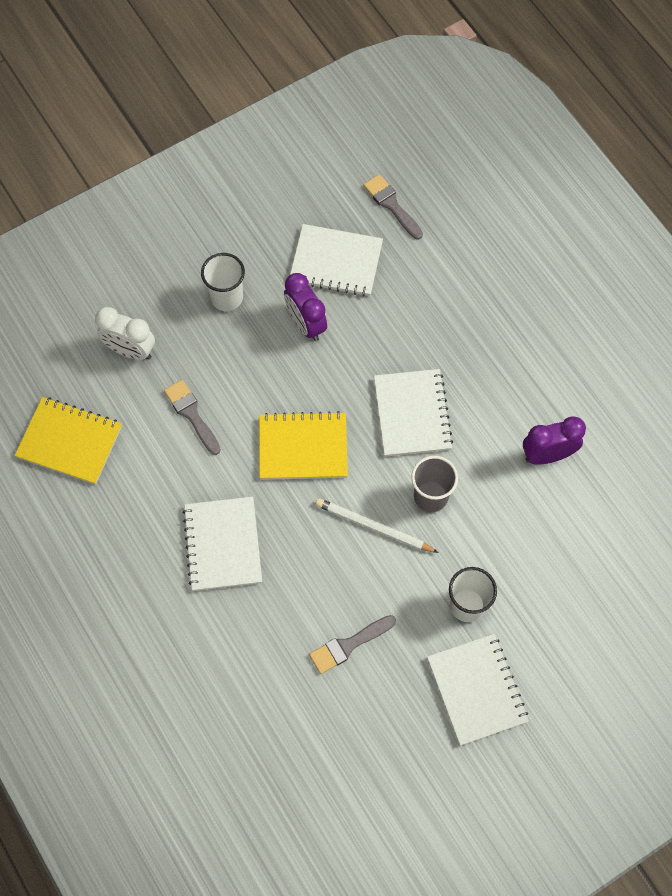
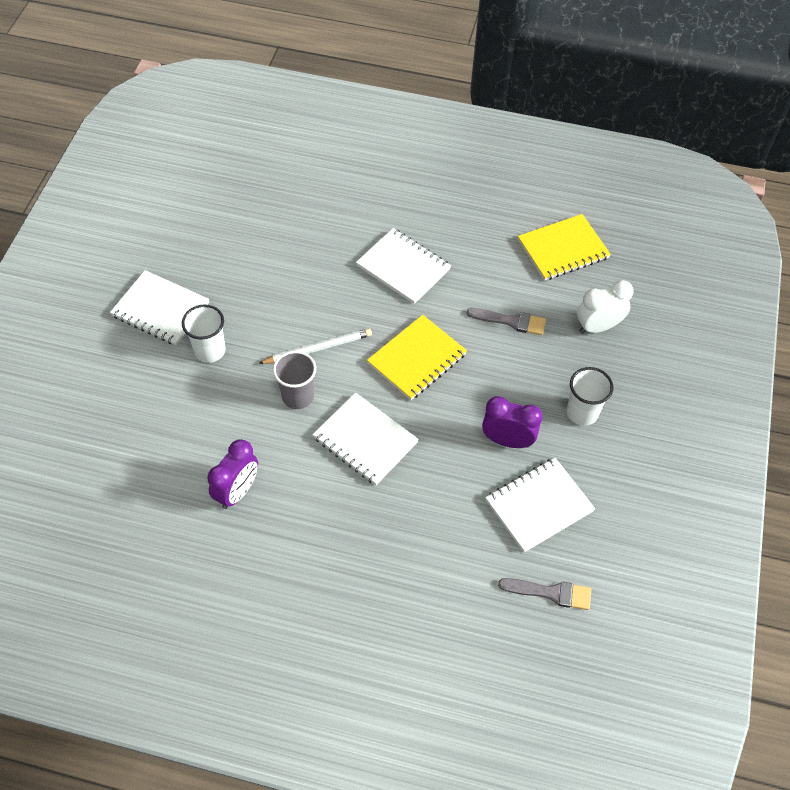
camera: 135 degrees right, 10 degrees down
grey brush [309,615,396,674] -> none

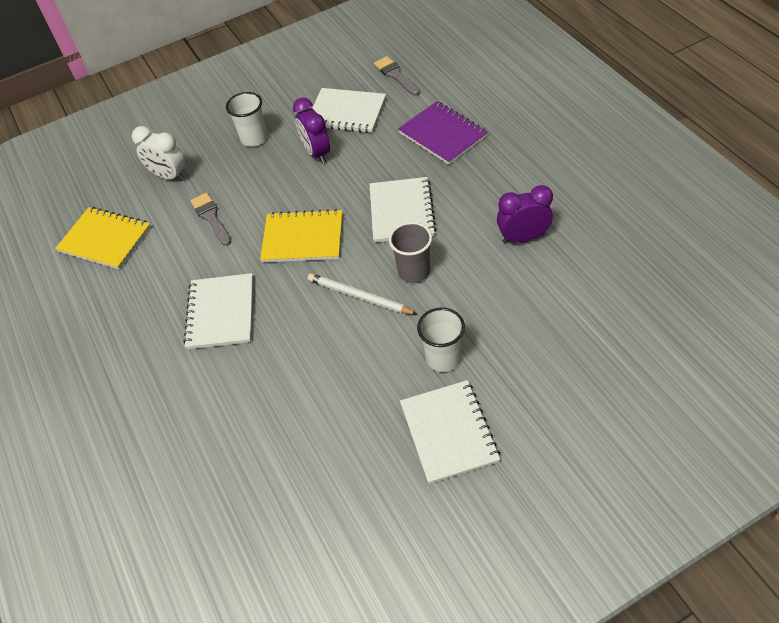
camera: 125 degrees left, 5 degrees down
none -> purple notebook [398,101,488,165]

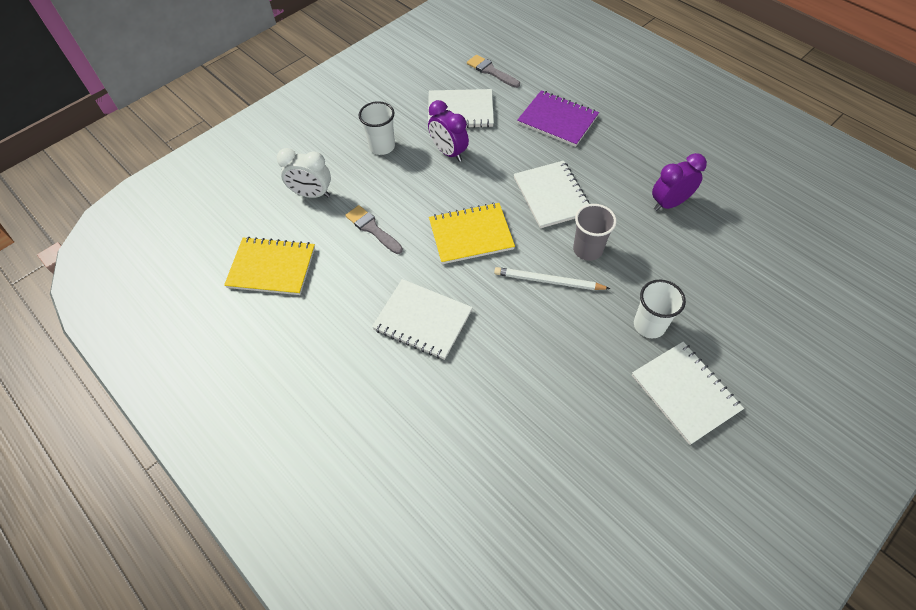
camera: 20 degrees left, 5 degrees up
white notebook [183,273,253,349] -> white notebook turned 45 degrees counterclockwise [372,279,473,360]

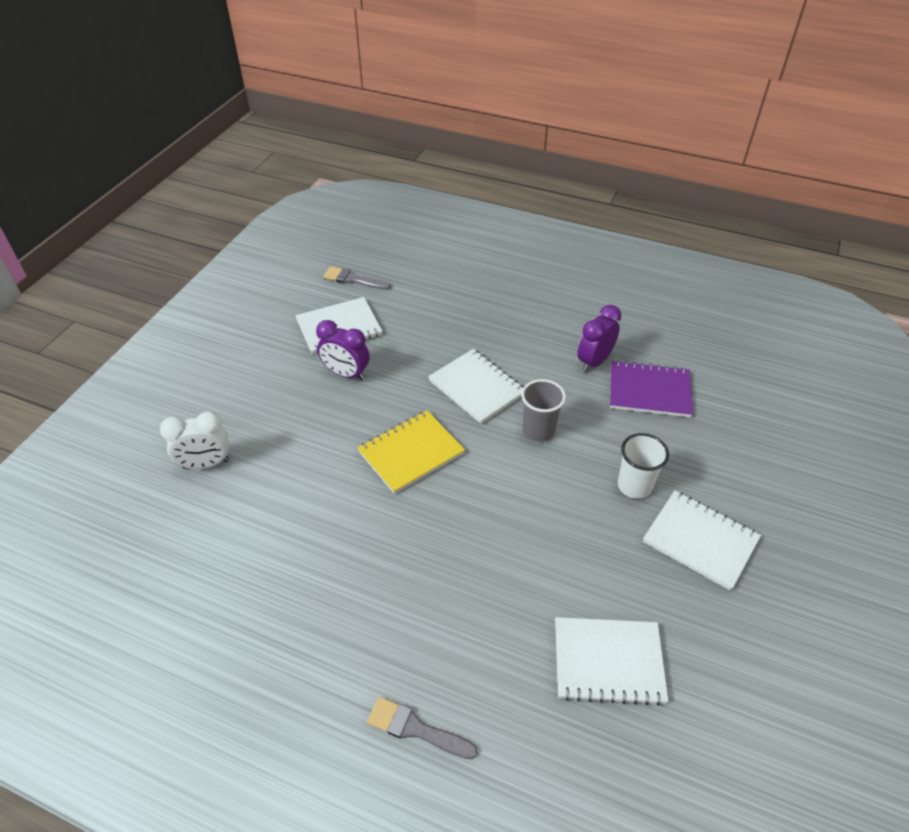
camera: 25 degrees left, 10 degrees down
yellow notebook [224,237,315,295] -> none
grey brush [345,205,403,254] -> grey brush moved to [367,697,478,759]
white cup [359,101,395,155] -> none
white notebook [372,279,473,360] -> white notebook moved to [555,617,668,706]
white pencil [494,267,611,290] -> none
purple notebook [517,90,599,147] -> purple notebook moved to [610,360,693,417]

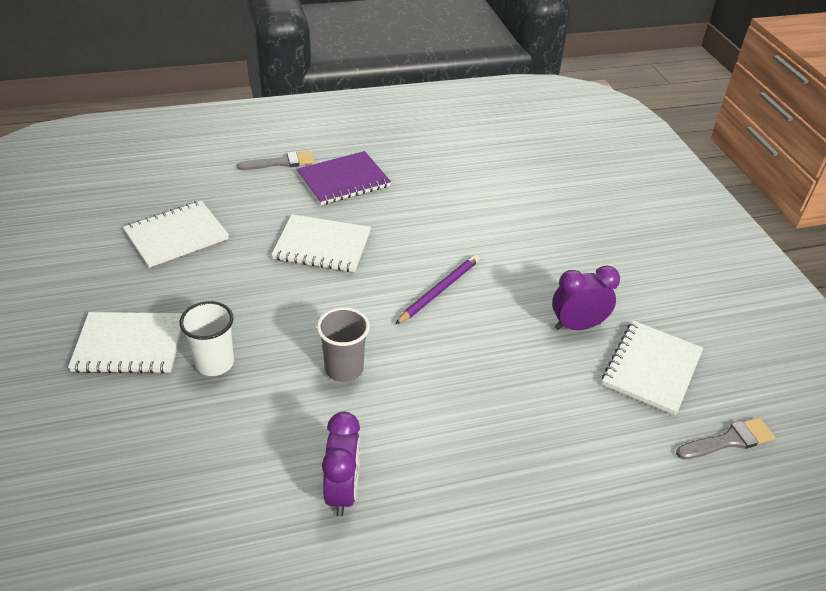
camera: 140 degrees right, 5 degrees down
white clock [160,411,229,469] -> none
yellow notebook [358,410,465,494] -> purple pencil [395,255,480,324]
white notebook [428,349,524,424] -> white notebook moved to [271,214,371,272]
purple notebook [610,360,693,417] -> purple notebook moved to [296,151,391,205]

